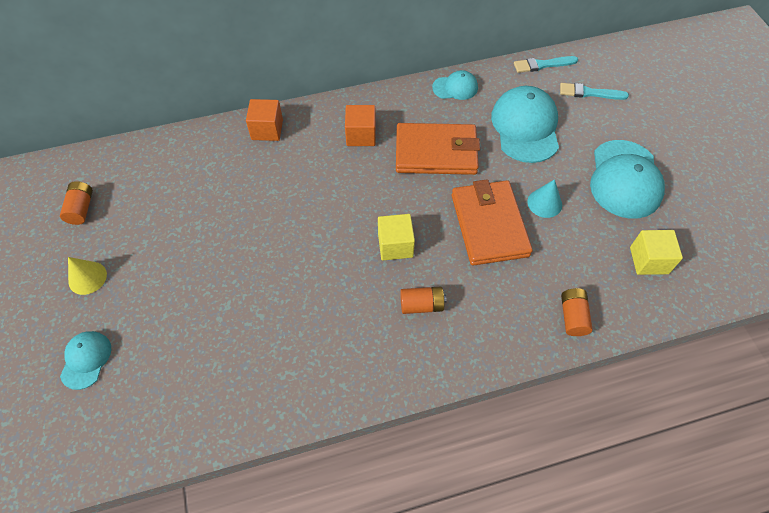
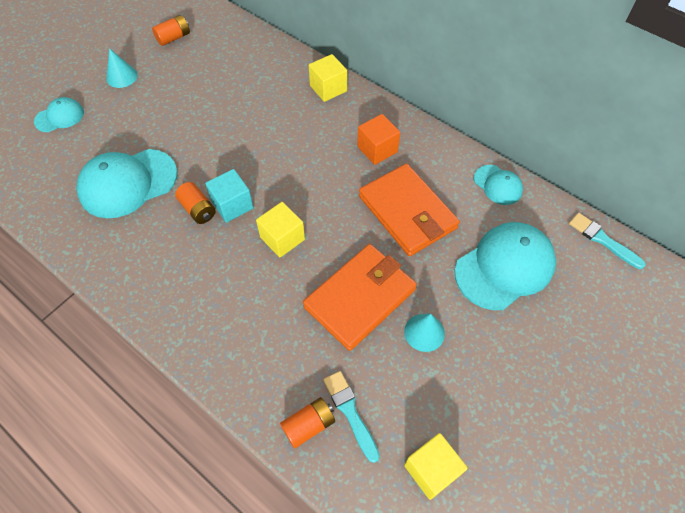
camera: 55 degrees right, 0 degrees up
yellow cone [68,257,107,295] -> turquoise cone [106,48,138,88]
orange cube [246,99,283,141] -> yellow cube [309,54,347,102]
orange battery [400,286,447,314] -> orange battery moved to [175,182,216,224]
turquoise brush [560,83,629,100] -> turquoise brush moved to [323,371,380,463]
turquoise cap [590,140,665,218] -> turquoise cap moved to [77,149,177,218]
none -> turquoise cube [205,169,254,223]

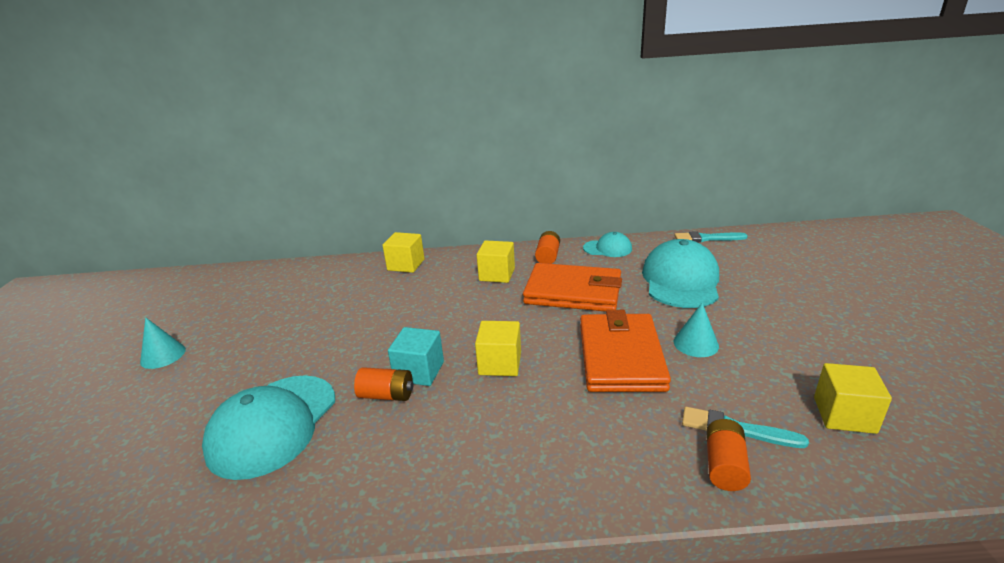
camera: 40 degrees left, 30 degrees down
turquoise cap [34,97,84,132] -> none
orange battery [152,15,190,46] -> orange battery moved to [535,231,560,264]
orange cube [357,114,400,165] -> yellow cube [477,240,515,283]

